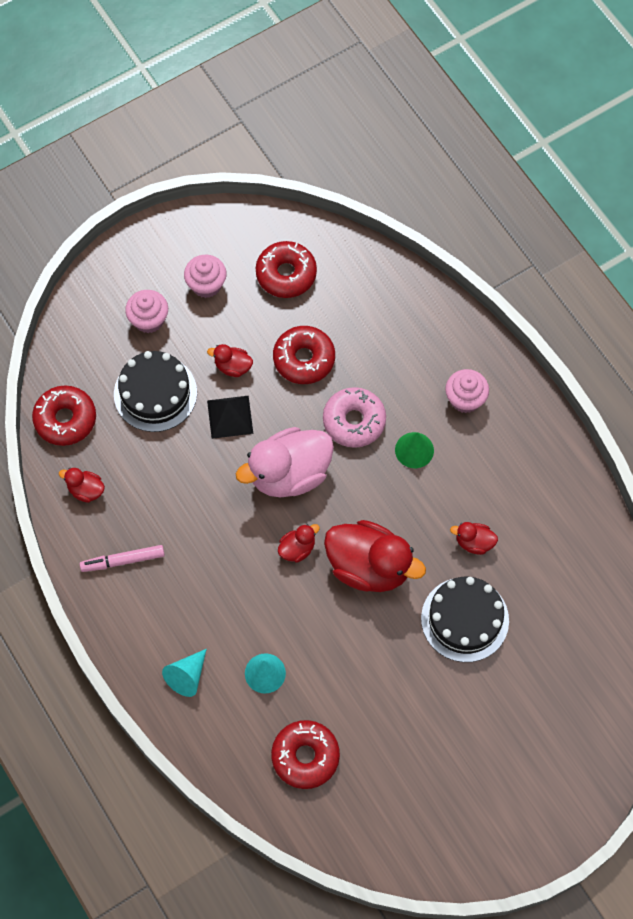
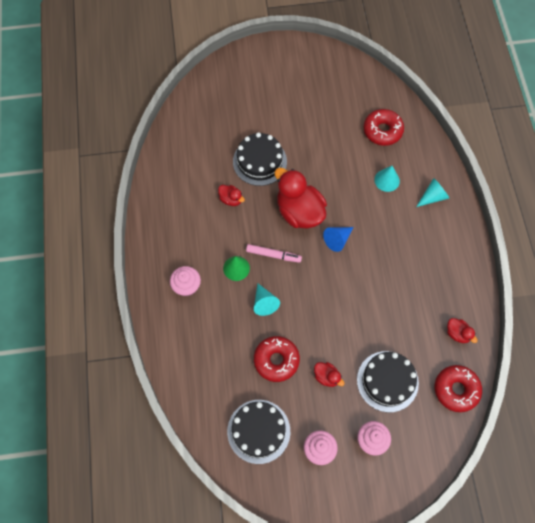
camera: 155 degrees left, 0 degrees up
pink marker [80,545,165,572] -> pink marker moved to [246,244,302,263]
black pyramid [207,396,253,439] -> none
pink duck [236,427,334,498] -> none
red donut [256,241,317,298] -> black cake [227,400,290,464]
red duck [278,524,320,563] -> blue cone [323,227,353,252]
pink donut [323,387,386,448] -> turquoise cone [254,284,280,316]

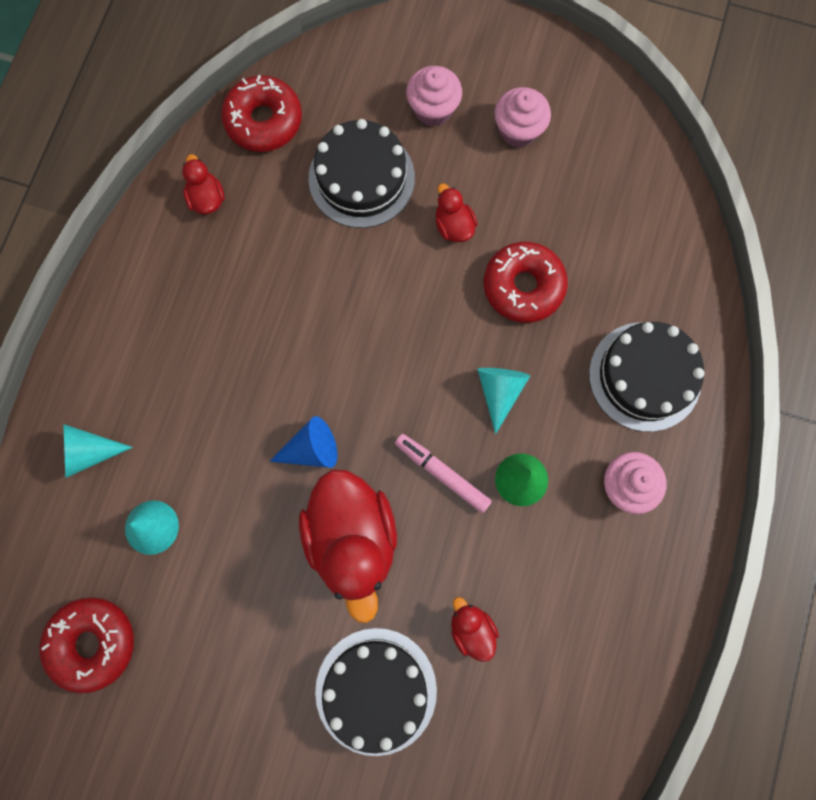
camera: 155 degrees left, 10 degrees up
black cake [227,400,290,464] -> black cake moved to [589,322,705,432]

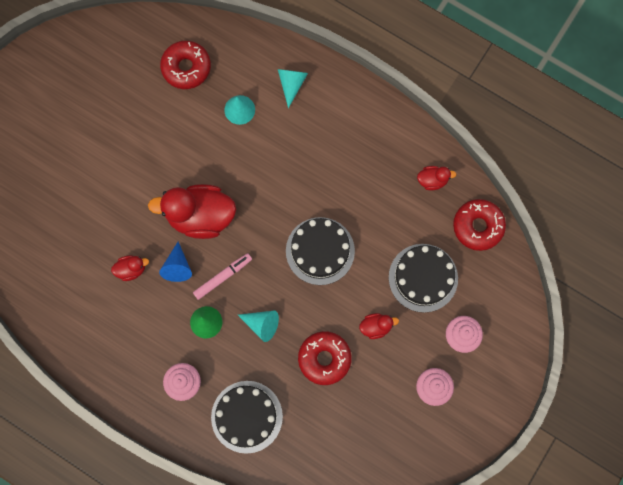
camera: 105 degrees right, 0 degrees up
blue cone [269,416,338,468] -> blue cone moved to [159,242,192,282]
black cake [315,628,437,756] -> black cake moved to [286,217,355,285]

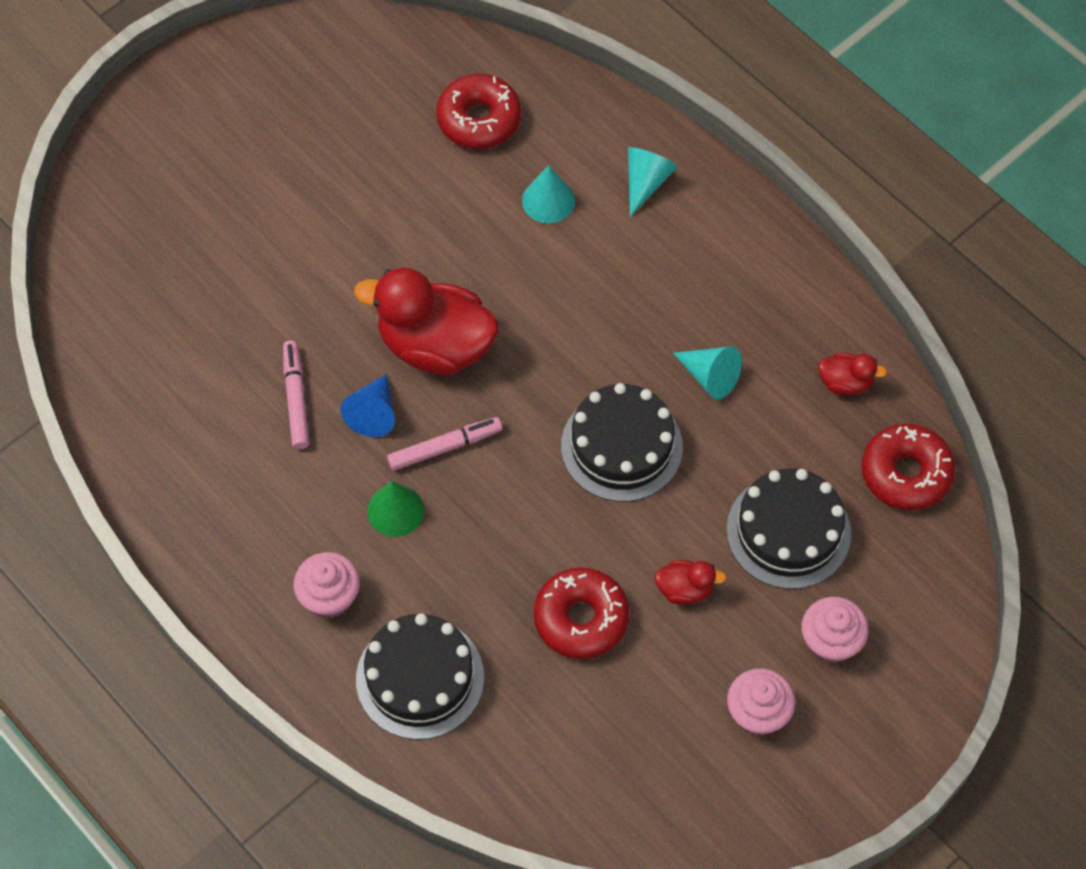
camera: 15 degrees right, 15 degrees down
red duck [111,256,149,281] -> pink marker [283,341,309,449]
turquoise cone [238,311,279,342] -> turquoise cone moved to [673,346,742,400]

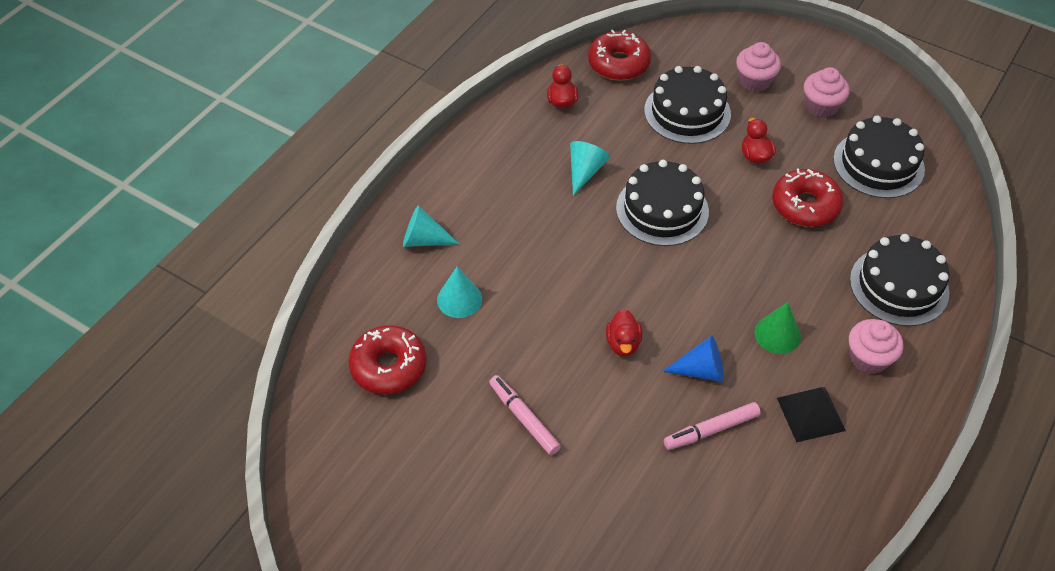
camera: 105 degrees left, 10 degrees down
red duck [354,267,499,375] -> red duck [606,309,642,357], size x0.46
pink marker [387,417,502,470] -> pink marker moved to [489,375,561,455]
none -> black pyramid [777,387,846,443]
none -> black cake [833,115,925,198]

